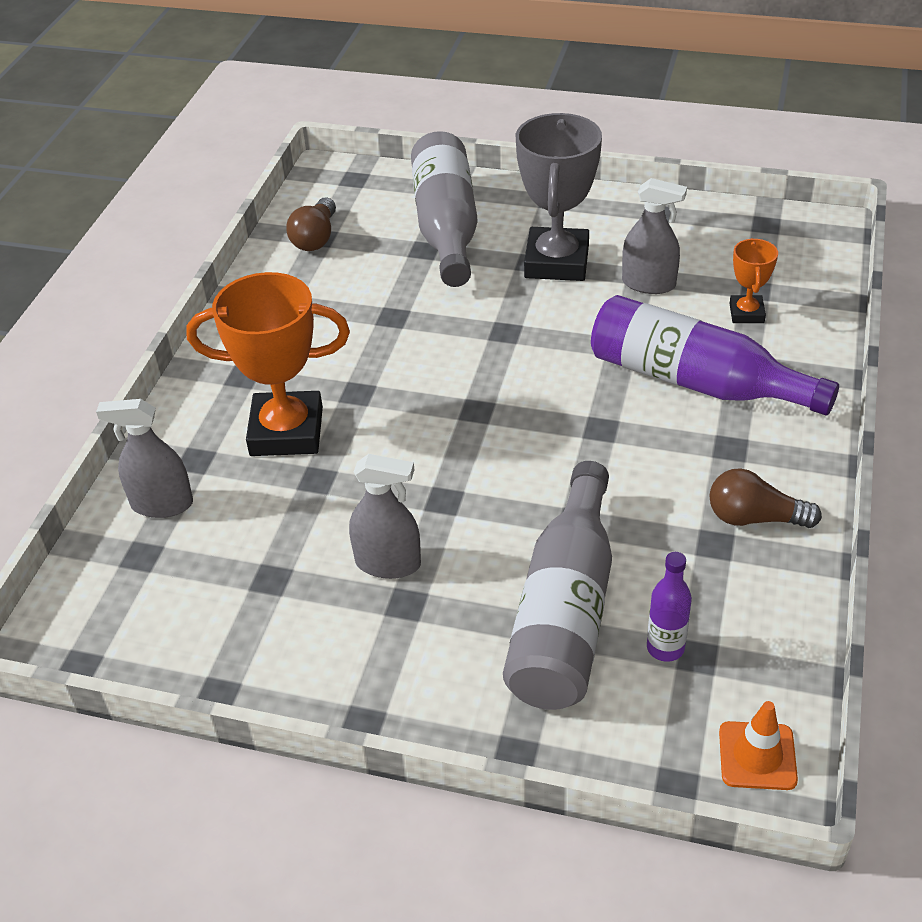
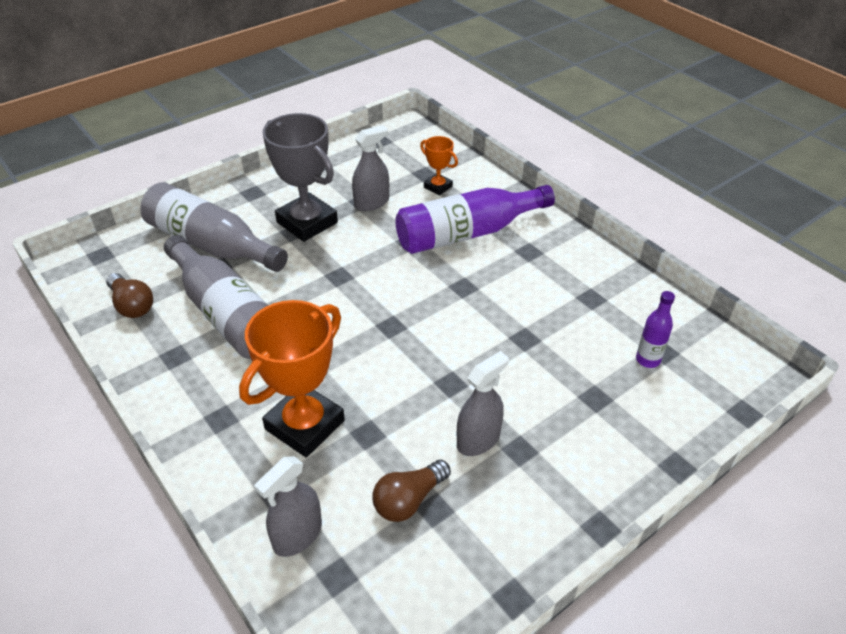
camera: 55 degrees left, 0 degrees up
grey bottle [503,461,612,710] -> grey bottle moved to [164,235,268,359]
brown light bulb [710,468,822,528] -> brown light bulb moved to [373,460,451,522]
orange traffic cone [719,701,798,790] -> none

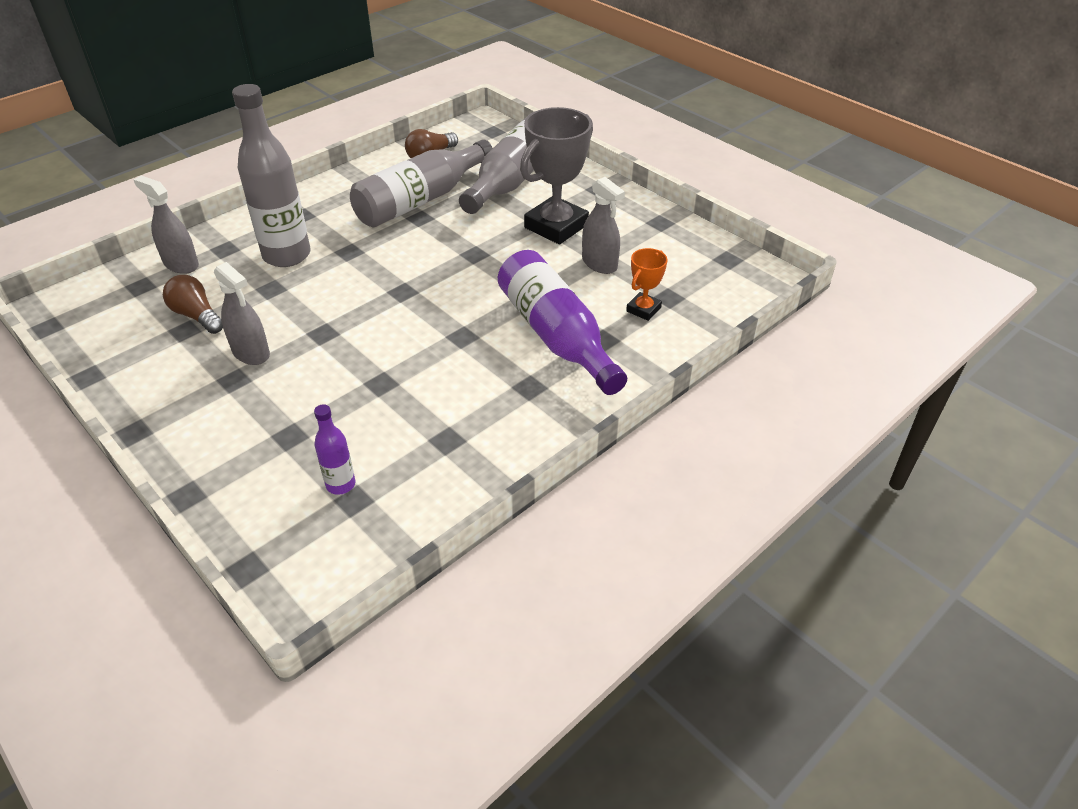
camera: 85 degrees right, 0 degrees up
orange trophy [239,300,345,457] -> grey bottle [232,84,310,267]

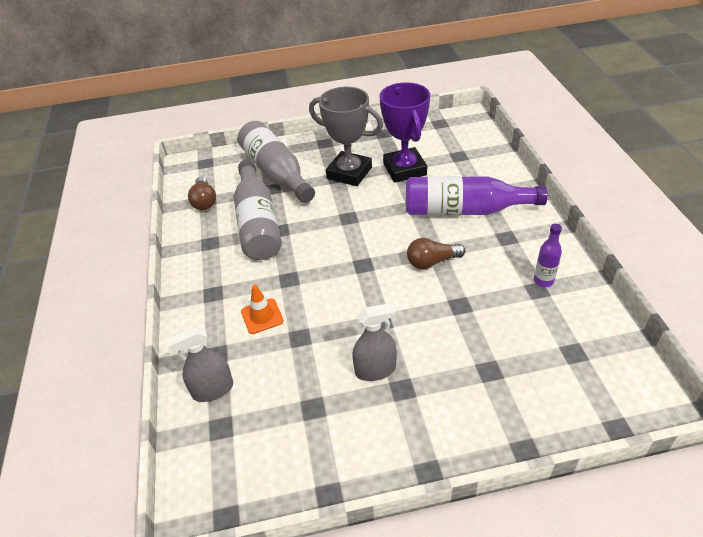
camera: 55 degrees left, 0 degrees up
brown light bulb [163,275,223,334] -> brown light bulb moved to [407,238,465,269]
grey bottle [232,84,310,267] -> orange traffic cone [241,285,284,334]
purple bottle [314,404,355,495] -> purple bottle moved to [534,224,562,287]
grey trophy [520,107,593,244] -> grey trophy turned 45 degrees counterclockwise [309,87,383,186]
grey spray bottle [582,177,625,274] -> purple trophy [380,82,430,183]
orange trophy [626,248,668,321] -> none

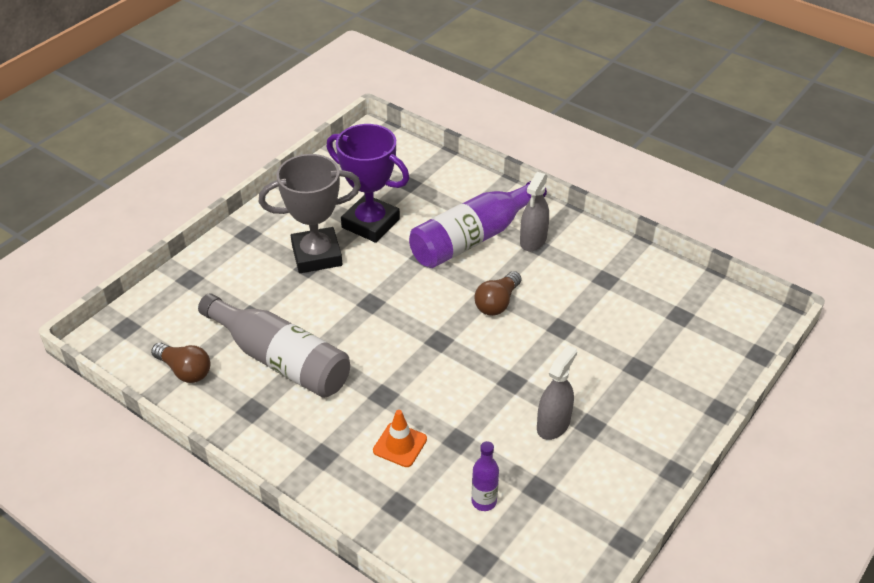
camera: 45 degrees left, 0 degrees up
grey spray bottle [166,327,233,402] -> grey spray bottle moved to [520,172,549,251]
grey bottle [238,121,315,203] -> none
purple bottle [534,224,562,287] -> purple bottle moved to [472,441,499,511]

